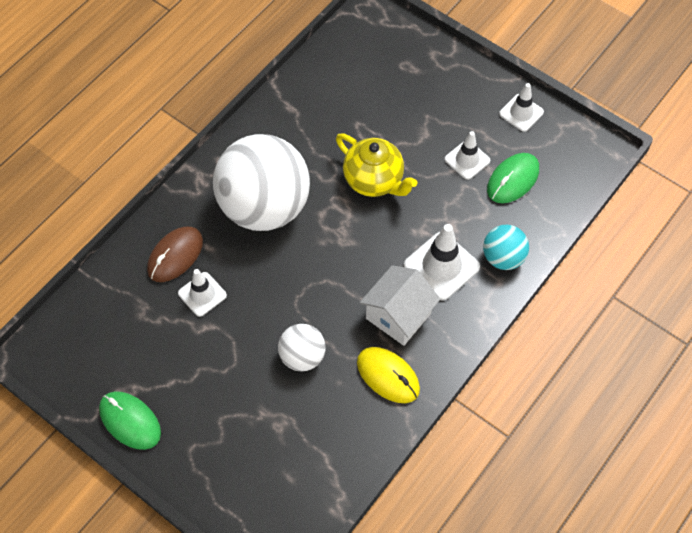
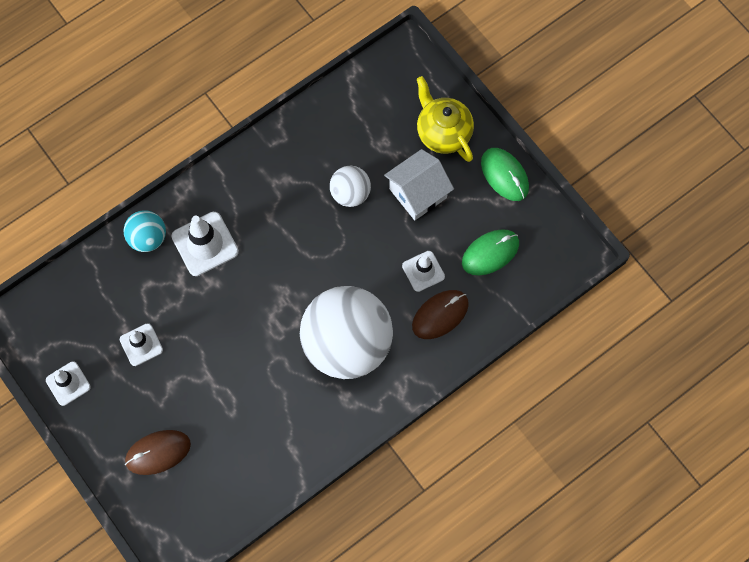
camera: 165 degrees left, 10 degrees up
yellow teapot [336,134,417,197] -> yellow teapot moved to [417,76,474,162]
yellow mouse [357,347,420,403] -> none
white house [360,265,440,346] -> white house moved to [384,149,454,220]
green mouse [487,153,539,203] -> green mouse moved to [462,229,519,275]
none -> brown mouse [125,430,191,475]

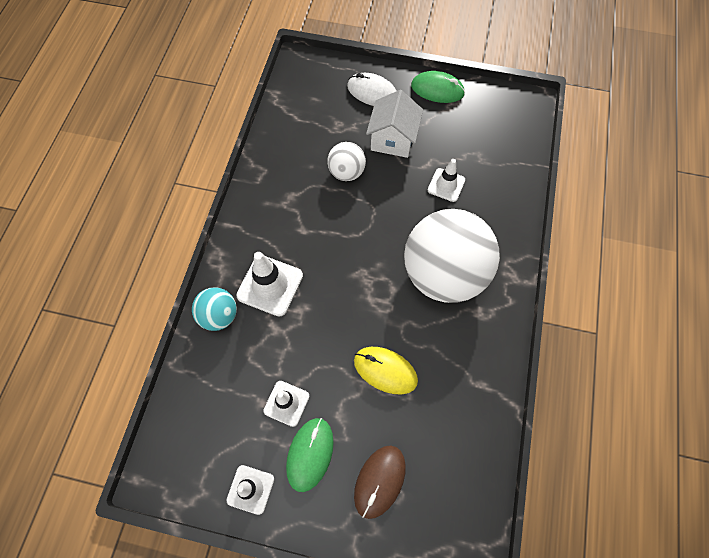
camera: 40 degrees left, 5 degrees down
brown mouse [412,290,469,339] -> none
yellow teapot [417,76,474,162] -> white mouse [347,73,397,106]
green mouse [462,229,519,275] -> green mouse moved to [286,418,334,492]
none -> yellow mouse [354,347,418,395]

